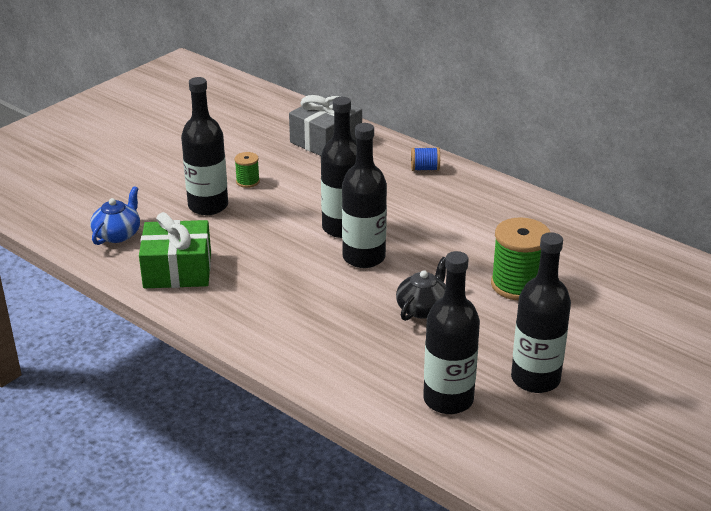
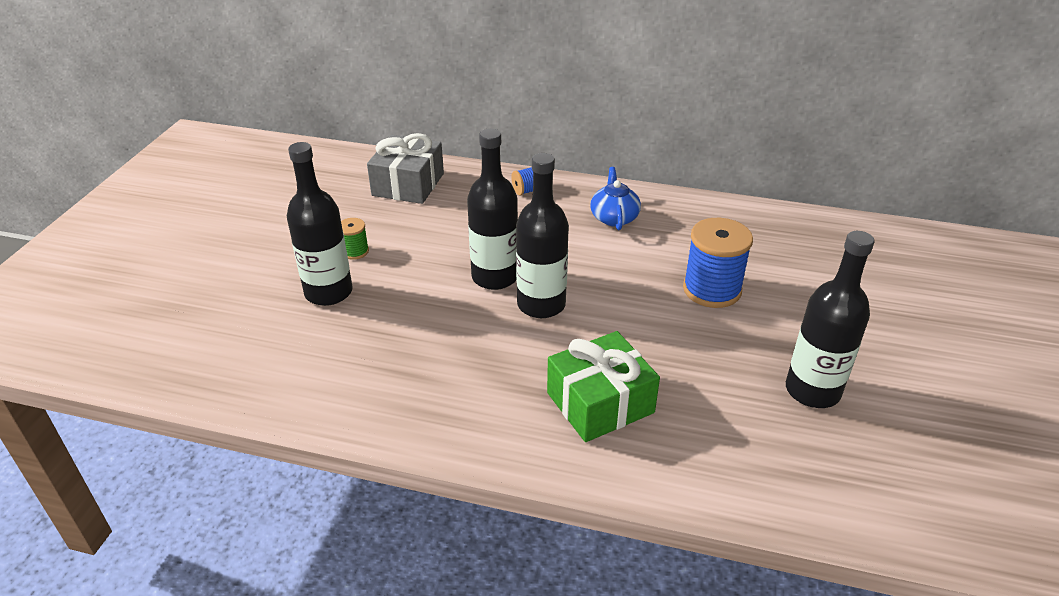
camera: 25 degrees left, 5 degrees up
blue teapot [90,186,140,245] -> blue teapot moved to [590,167,641,230]
green gift [139,212,211,288] -> green gift moved to [547,331,660,442]
black teapot [396,257,446,321] -> none
black bottle [423,251,480,414] -> none
green spool [491,217,550,301] -> blue spool [683,218,753,308]

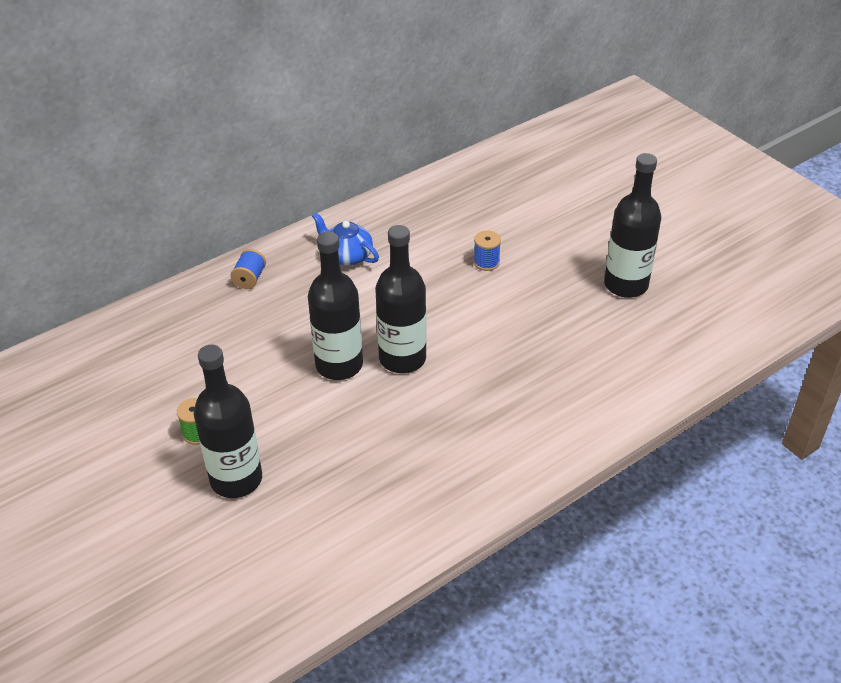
camera: 50 degrees left, 5 degrees up
grey gift [367,133,444,204] -> none
green gift [547,331,660,442] -> none
blue spool [683,218,753,308] -> blue spool [473,230,501,271], size x0.50

